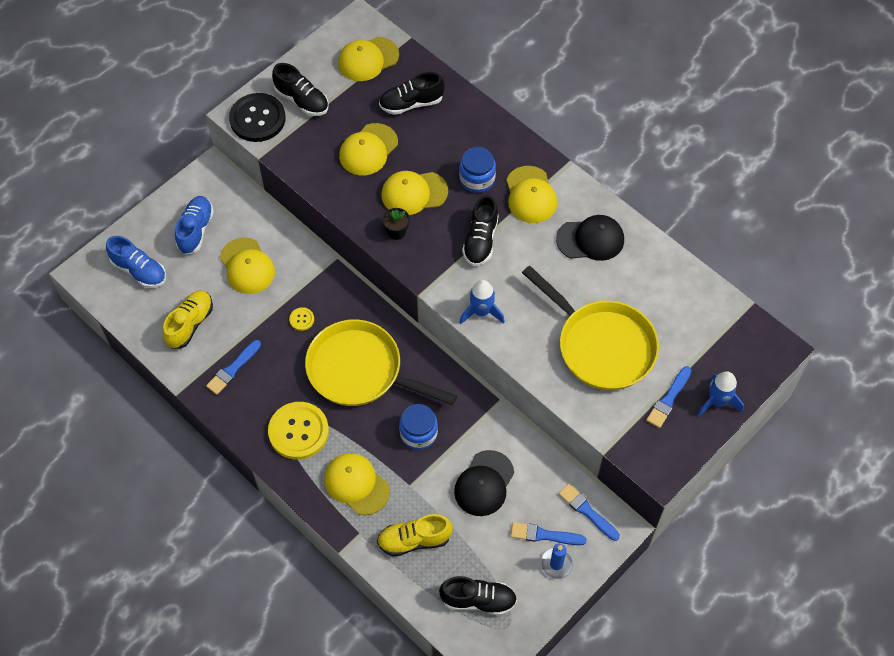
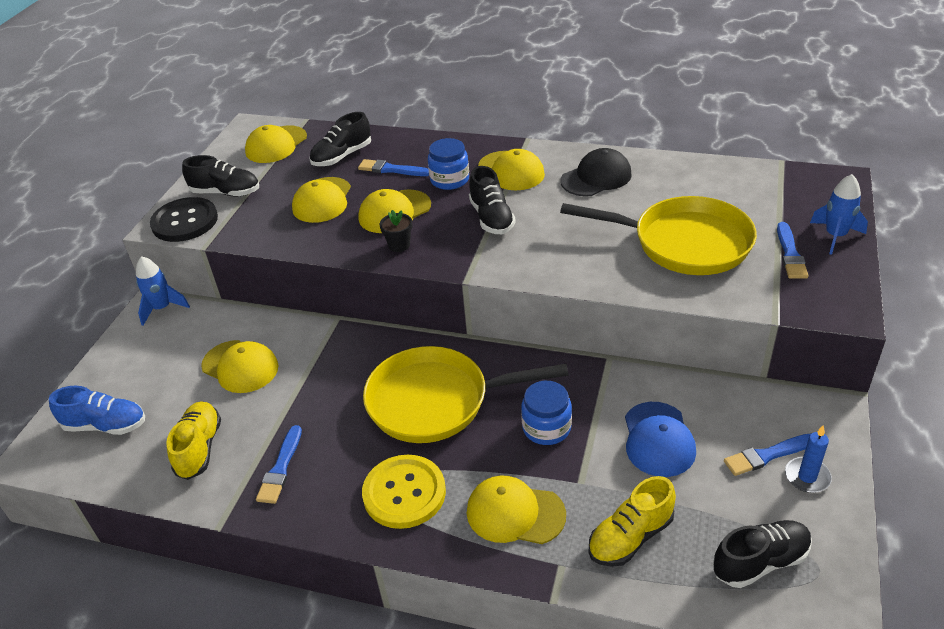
camera: 25 degrees left, 20 degrees down
blue shoe [175,196,214,255] -> none
yellow button [289,307,314,331] -> none
black cap [454,450,514,516] -> blue cap [625,402,696,477]
blue rocket [459,280,505,325] -> blue rocket moved to [136,256,190,326]
blue brush [558,484,620,541] -> blue brush moved to [358,159,429,176]

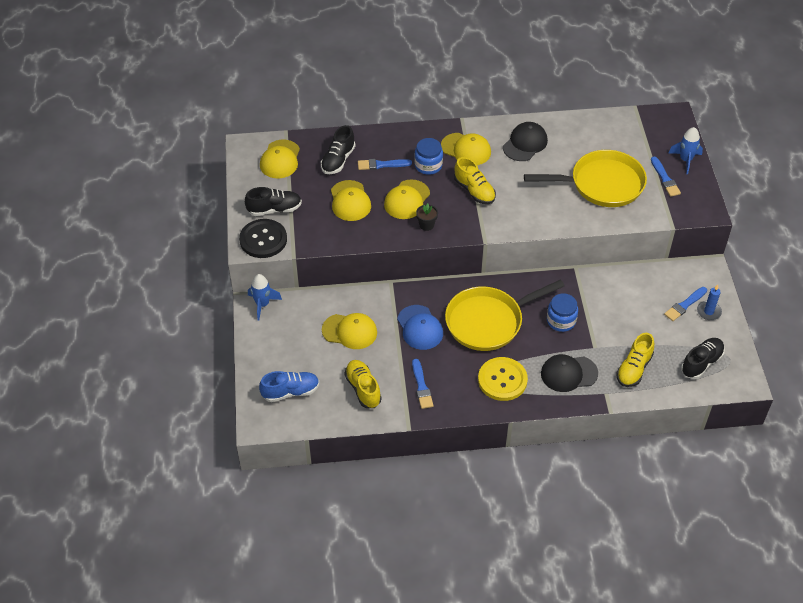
camera: 25 degrees left, 10 degrees up
yellow cap [467,475,566,544] -> black cap [541,354,598,392]
black shoe [469,166,516,234] -> yellow shoe [454,157,496,204]
blue cap [625,402,696,477] -> blue cap moved to [397,305,443,350]

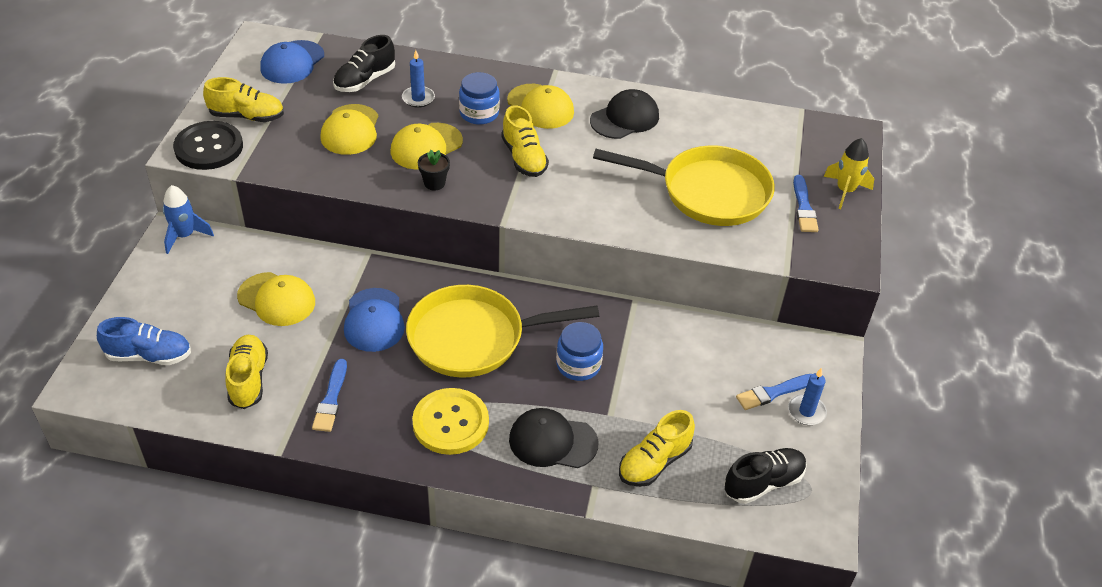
camera: 15 degrees right, 5 degrees down
black shoe [245,187,302,216] -> yellow shoe [203,77,284,122]
yellow cap [260,140,300,178] -> blue cap [260,40,324,84]
blue brush [358,159,412,170] -> blue candle [402,50,435,108]
blue rocket [669,127,703,174] -> yellow rocket [824,138,874,209]

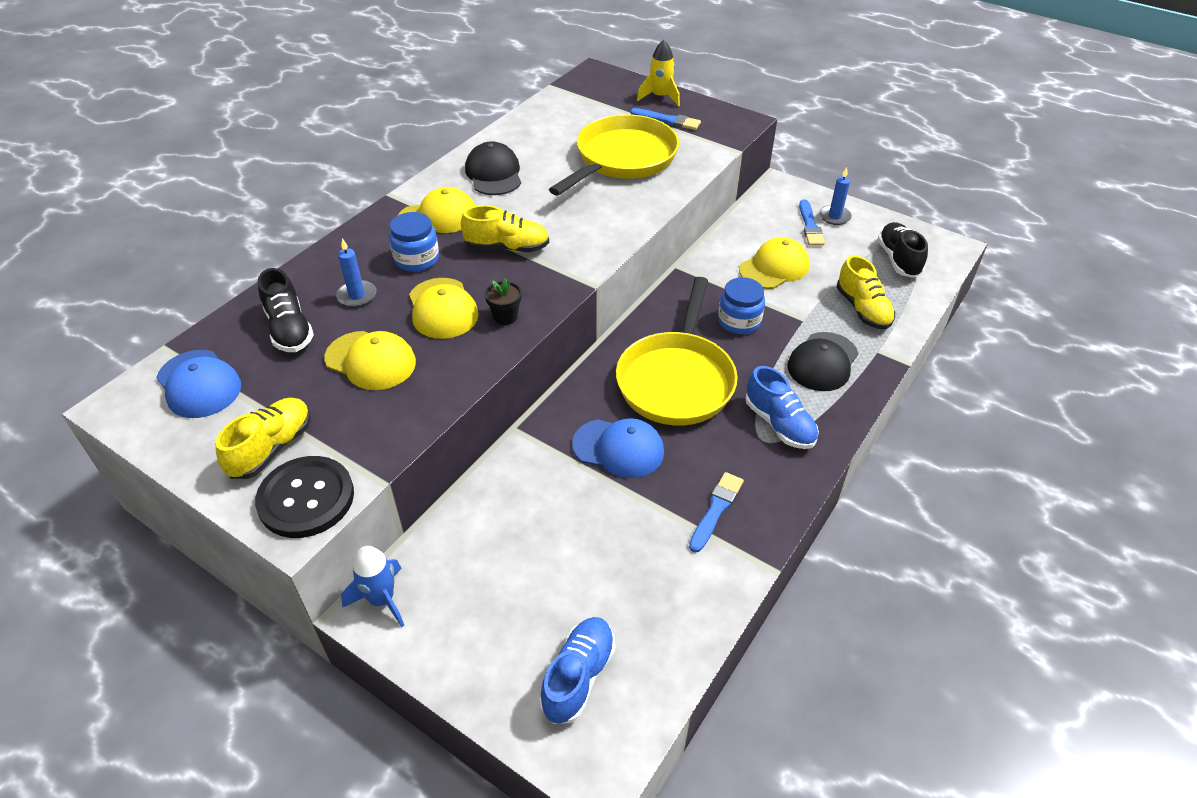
camera: 65 degrees left, 0 degrees up
yellow shoe [225,335,268,409] -> none
yellow cap [237,272,315,326] -> yellow cap moved to [739,237,810,289]
blue brush [312,359,347,432] -> blue brush turned 90 degrees counterclockwise [689,472,744,552]
yellow button [412,388,489,455] -> blue shoe [746,366,819,449]

